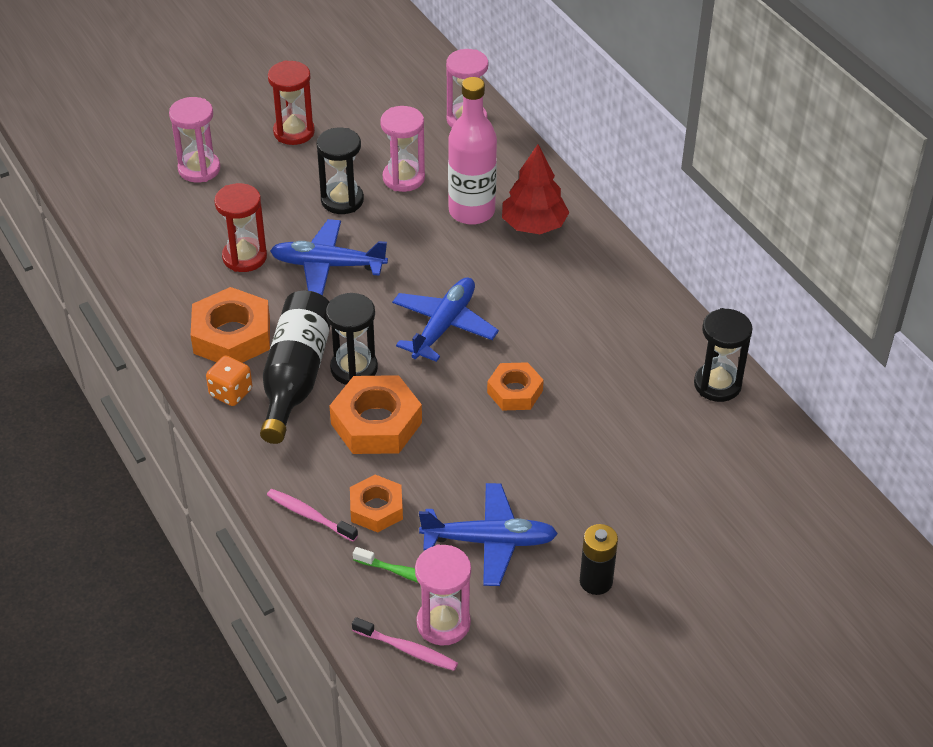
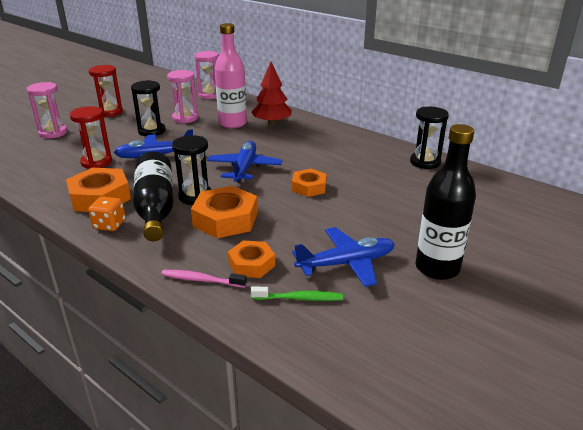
camera: 20 degrees left, 15 degrees down
pink toothbrush [352,617,458,671] -> none
pink hourglass [415,544,471,646] -> none
black battery [580,524,618,595] -> black bottle [416,124,476,280]

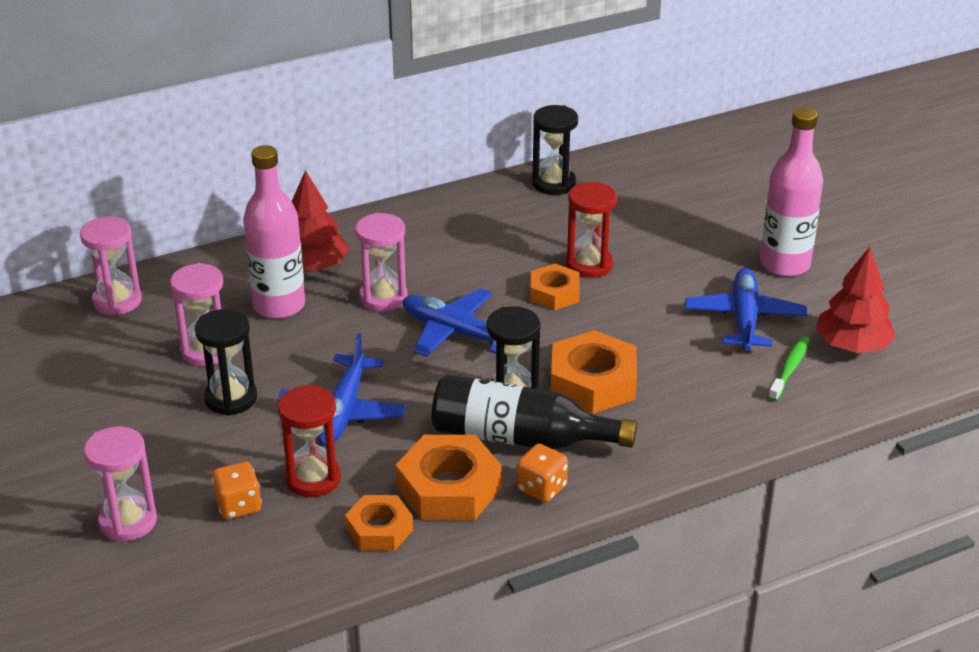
camera: 65 degrees left, 5 degrees up
red hourglass [89,65,123,117] -> red hourglass moved to [566,182,617,278]
pink toothbrush [161,270,247,288] -> none
orange nut [228,240,275,278] -> orange nut moved to [345,495,413,551]
black bottle [416,124,476,280] -> pink bottle [760,107,823,277]
none -> orange dice [212,462,262,519]
none -> pink hourglass [355,213,408,312]
none -> red tree [816,247,896,353]

